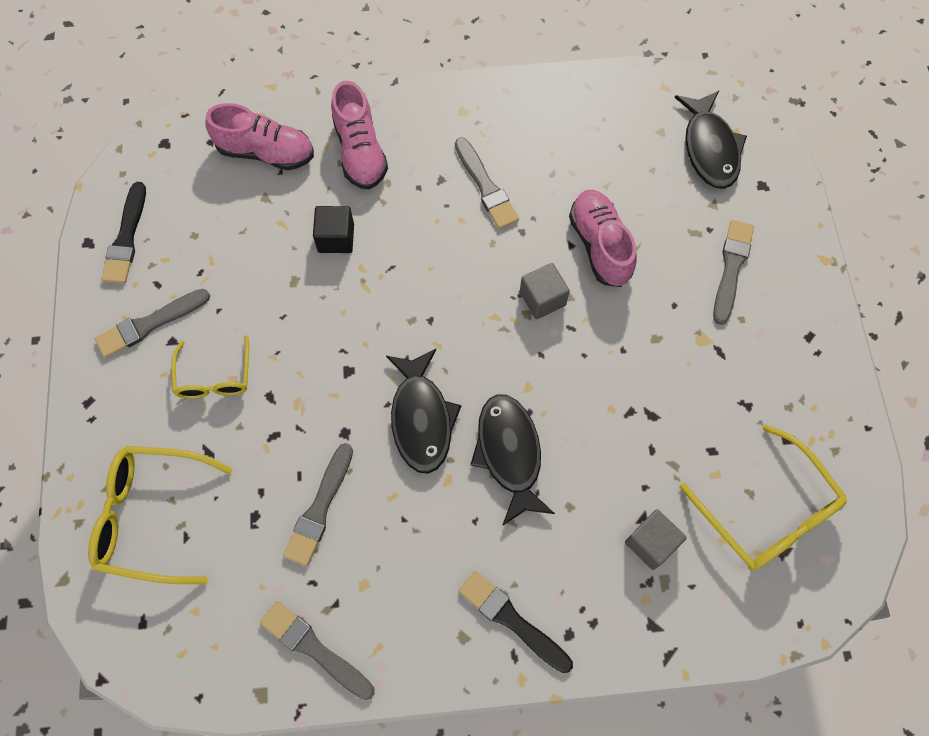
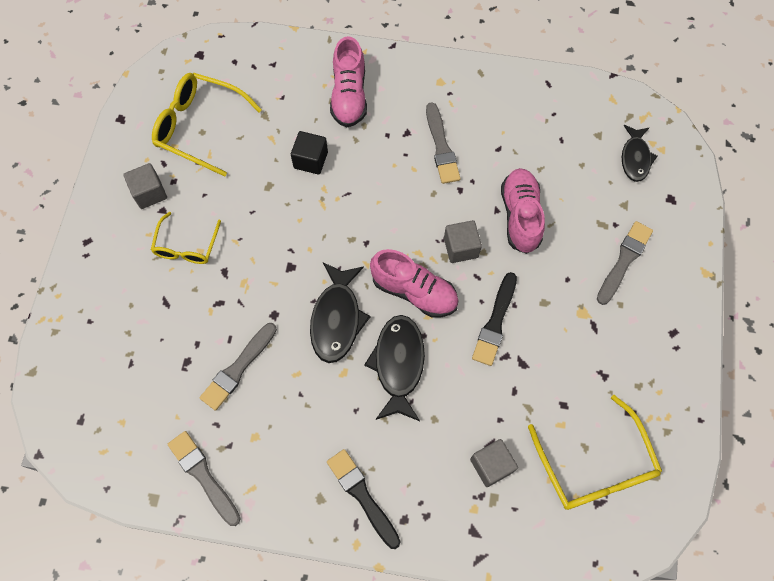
camera: 15 degrees right, 0 degrees up
yellow glasses [88,446,233,584] -> yellow glasses moved to [152,73,262,177]
grey brush [95,289,210,358] -> grey cube [123,163,167,209]
black brush [101,182,146,284] -> black brush moved to [472,272,517,366]
pink shoe [205,103,314,170] -> pink shoe moved to [370,249,459,318]
black fish [674,91,747,189] -> black fish [622,125,658,182], size x0.67

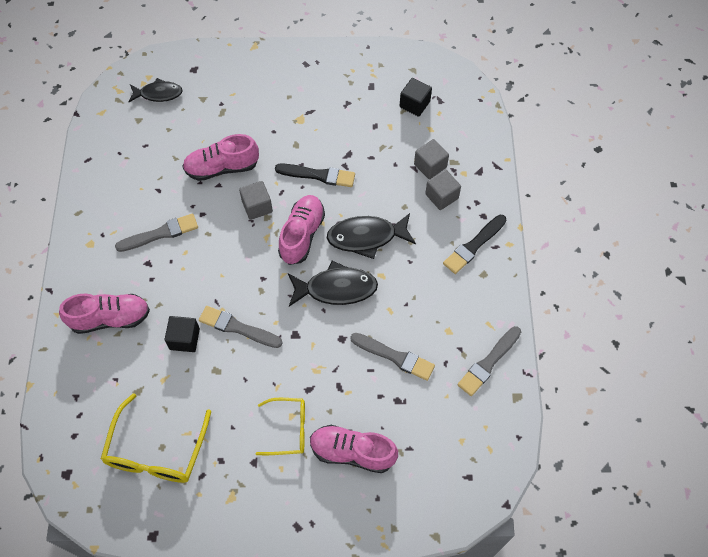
camera: 100 degrees left, 5 degrees down
grey cube [123,163,167,209] -> grey cube moved to [425,170,461,210]
yellow glasses [528,395,662,510] -> black cube [400,78,432,117]
grey brush [597,221,653,305] -> grey brush moved to [199,306,283,348]
none -> pink shoe [310,425,398,473]

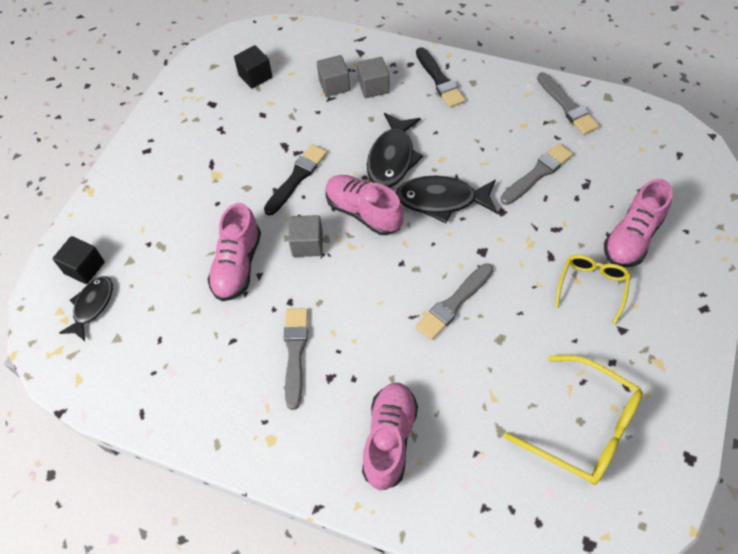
camera: 65 degrees left, 5 degrees down
black cube [164,316,200,352] -> black cube moved to [53,236,105,284]
black fish [288,261,378,307] -> black fish turned 105 degrees counterclockwise [396,175,498,223]

